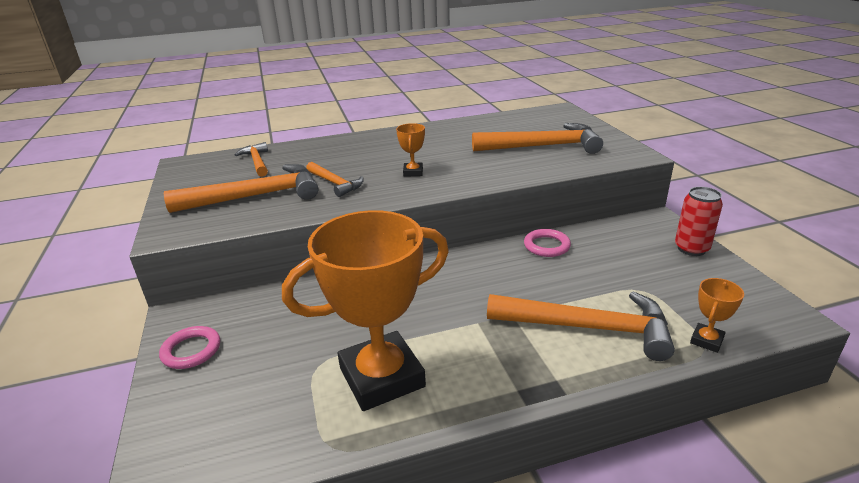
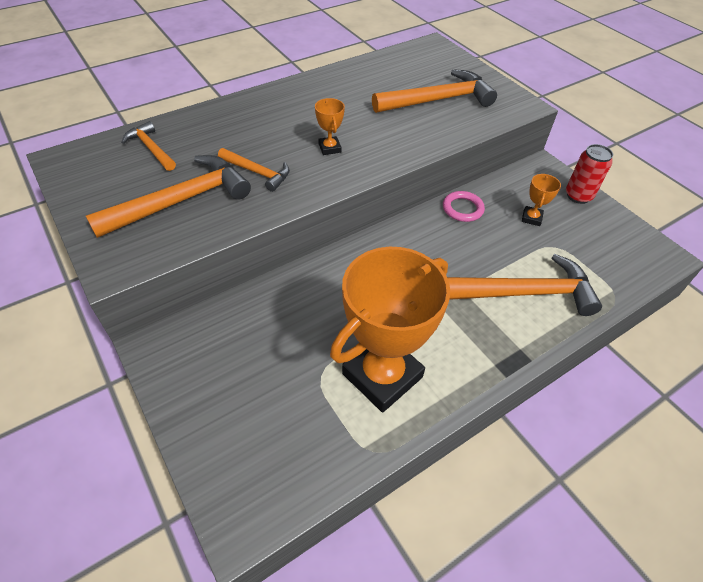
camera: 20 degrees left, 20 degrees up
pink ring [159,326,220,369] -> none
orange trophy [690,278,744,353] -> orange trophy moved to [522,174,561,226]

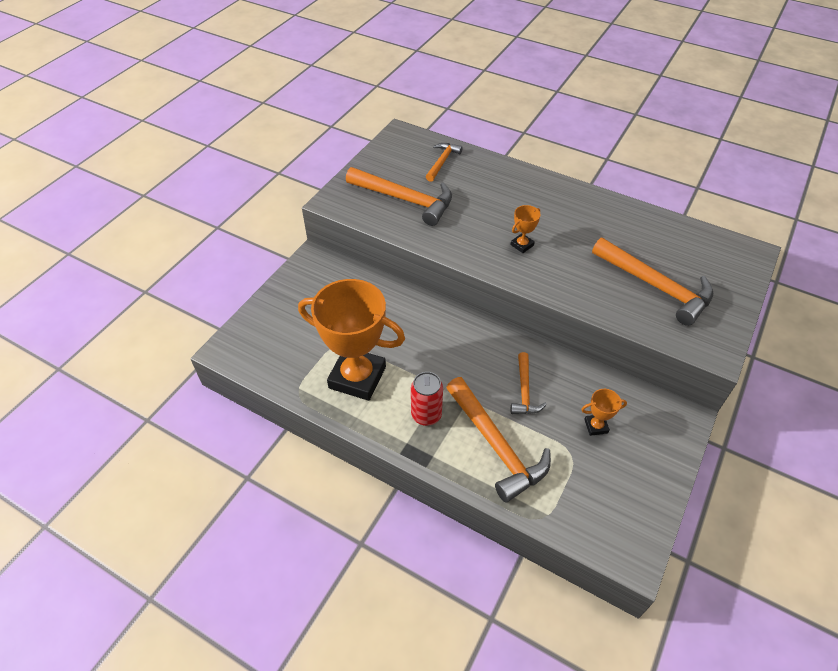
camera: 65 degrees right, 0 degrees up
orange hammer [218,148,290,192] -> orange hammer moved to [511,352,547,414]
pink ring [443,191,485,222] -> none
red can [566,144,613,204] -> red can moved to [411,372,443,426]

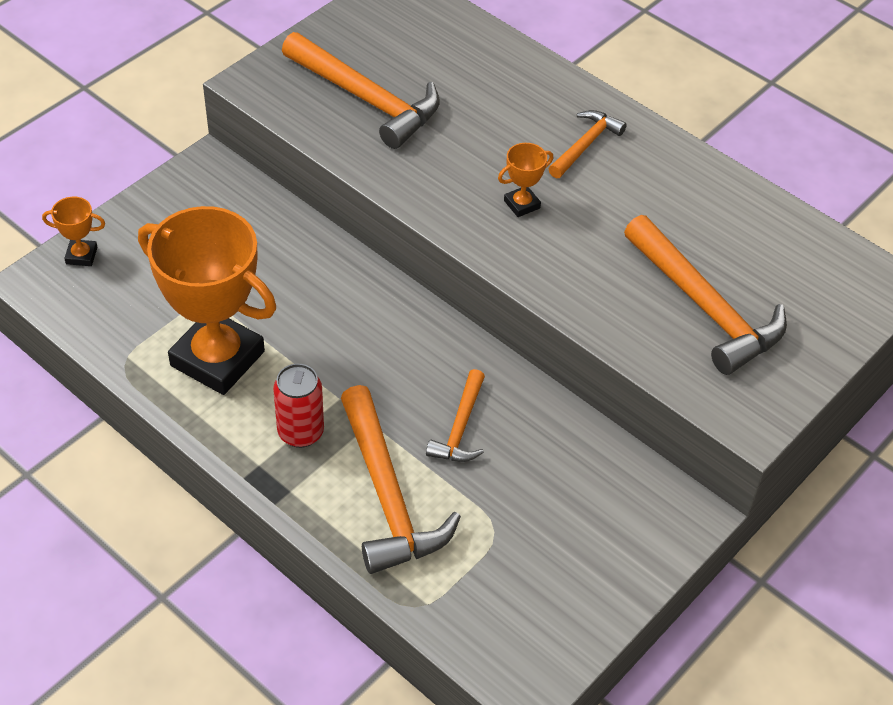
camera: 10 degrees right, 0 degrees up
orange hammer [426,143,463,182] -> orange hammer moved to [549,110,627,178]
orange trophy [581,389,627,436] -> orange trophy moved to [42,197,105,266]

